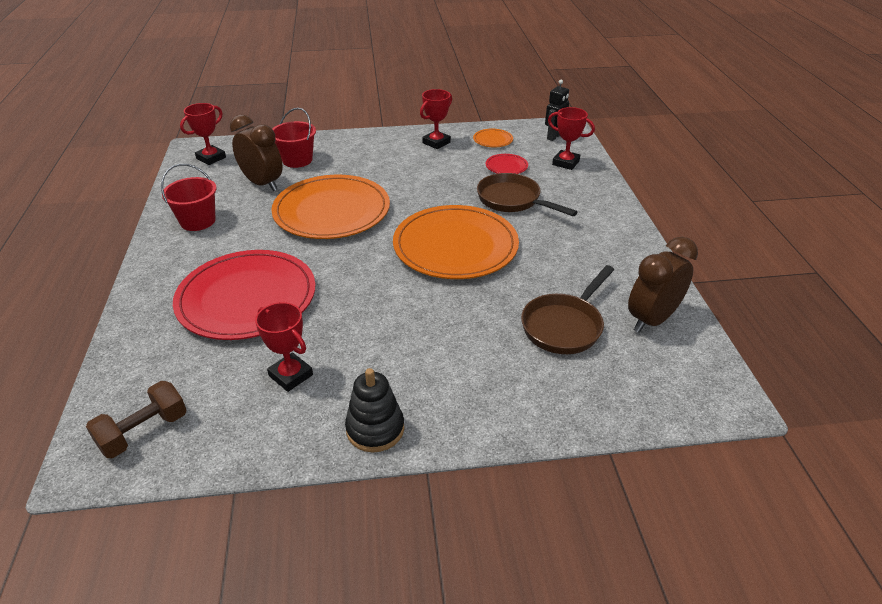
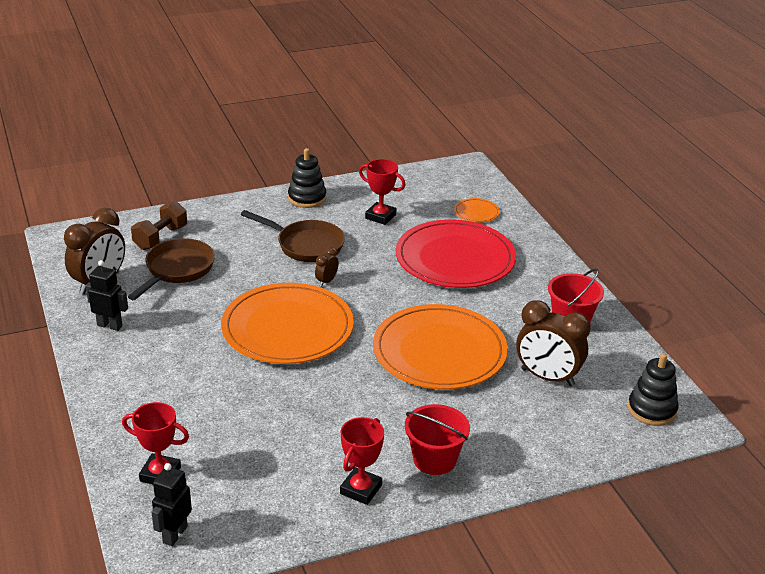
camera: 165 degrees right, 5 degrees down
brown dumbbell [86,381,187,458] -> brown dumbbell moved to [131,201,187,250]
red trophy [180,103,226,165] -> black stacking toy [628,353,679,426]
red bucket [272,108,316,168] -> red bucket moved to [405,404,470,475]
orange plate [473,129,513,147] -> orange plate moved to [454,198,500,223]
brown pan [477,173,577,216] -> brown pan moved to [241,210,345,262]
red plate [486,154,528,174] -> none
none -> black robot [86,260,128,331]
none -> brown clock [315,247,339,287]

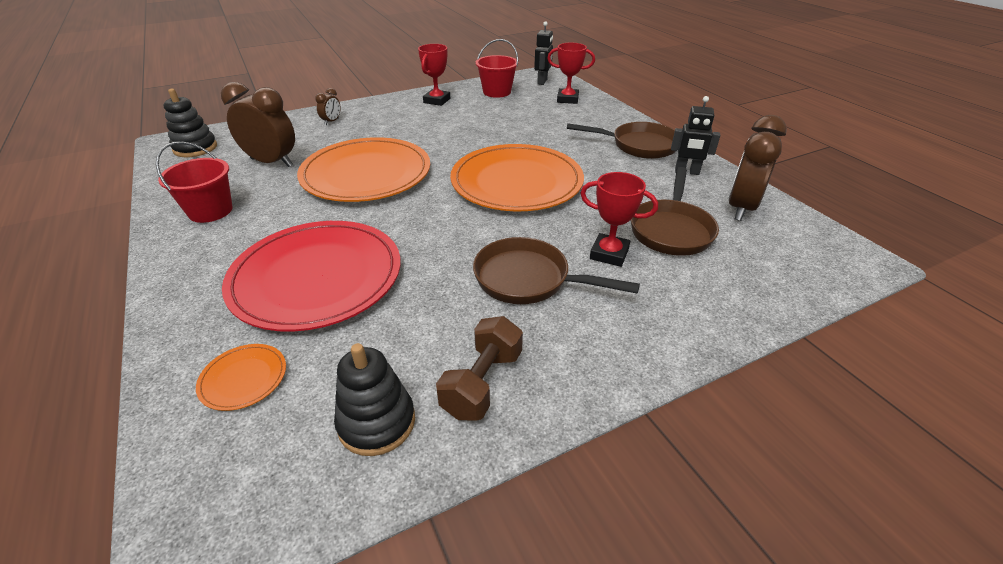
camera: 175 degrees right, 5 degrees up
brown dumbbell [131,201,187,250] -> brown dumbbell moved to [436,316,523,421]
black stacking toy [288,148,326,208] -> black stacking toy moved to [334,343,415,456]
brown clock [315,247,339,287] -> brown clock moved to [315,88,341,125]
red trophy [359,159,405,225] -> red trophy moved to [580,172,658,267]
red bucket [405,404,470,475] -> red bucket moved to [476,39,518,98]
none -> brown pan [567,122,676,159]

